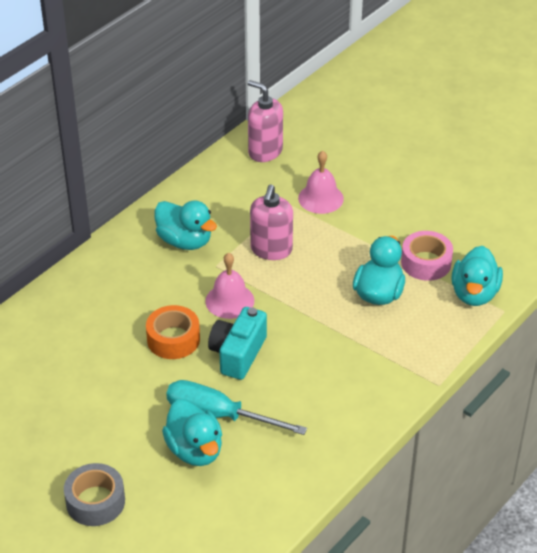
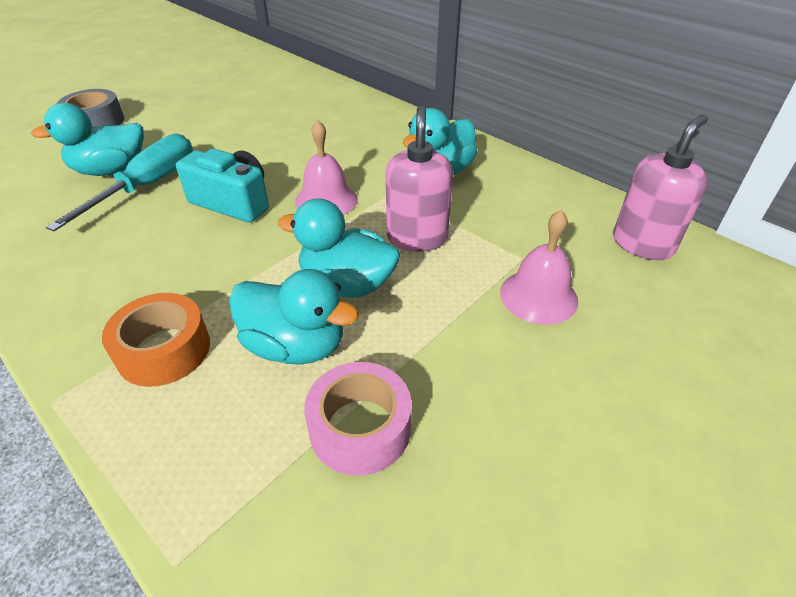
camera: 95 degrees right, 0 degrees up
orange tape [146,305,200,359] -> orange tape moved to [102,293,210,387]
pink soap dispenser [250,185,293,260] -> pink soap dispenser turned 75 degrees clockwise [386,106,453,252]
turquoise duck [451,246,503,306] -> turquoise duck moved to [278,198,400,298]

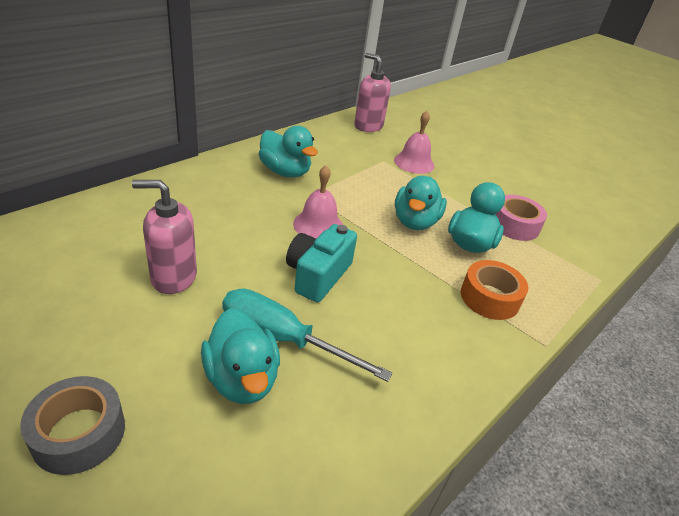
camera: 95 degrees left, 5 degrees down
pink soap dispenser [386,106,453,252] -> pink soap dispenser moved to [132,180,197,294]

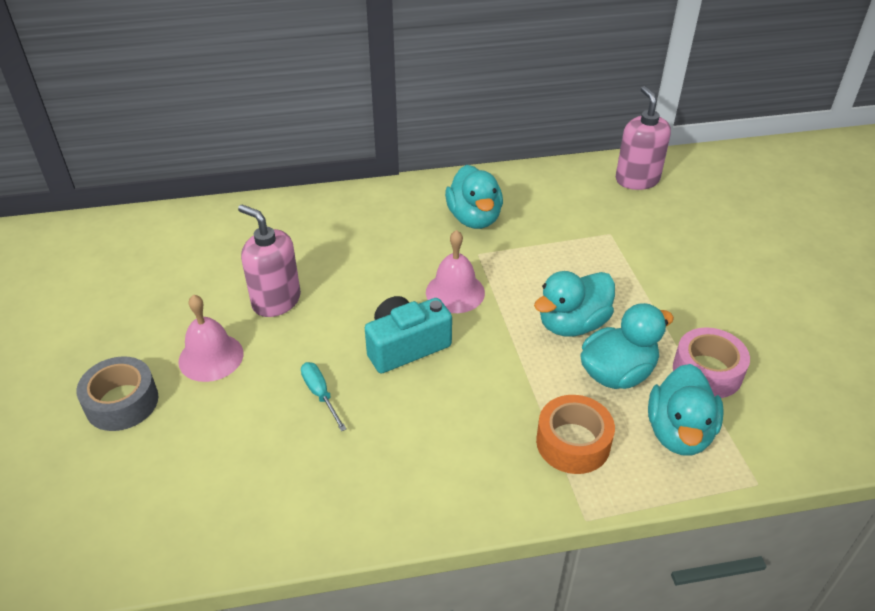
camera: 40 degrees right, 5 degrees up
turquoise duck [201,308,280,404] -> turquoise duck moved to [648,364,724,455]
turquoise screwdriver [222,289,392,382] -> turquoise screwdriver [301,362,347,431], size x0.51
pink bell [394,111,434,174] -> pink bell moved to [178,294,243,382]

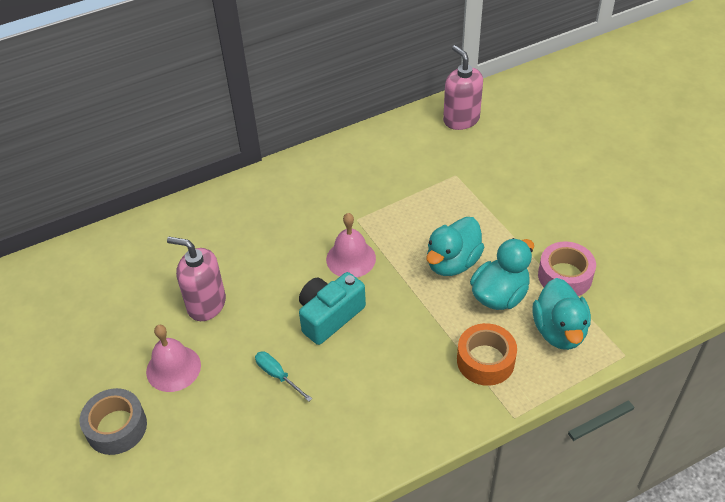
camera: 15 degrees left, 5 degrees up
turquoise duck [445,165,503,229] -> none

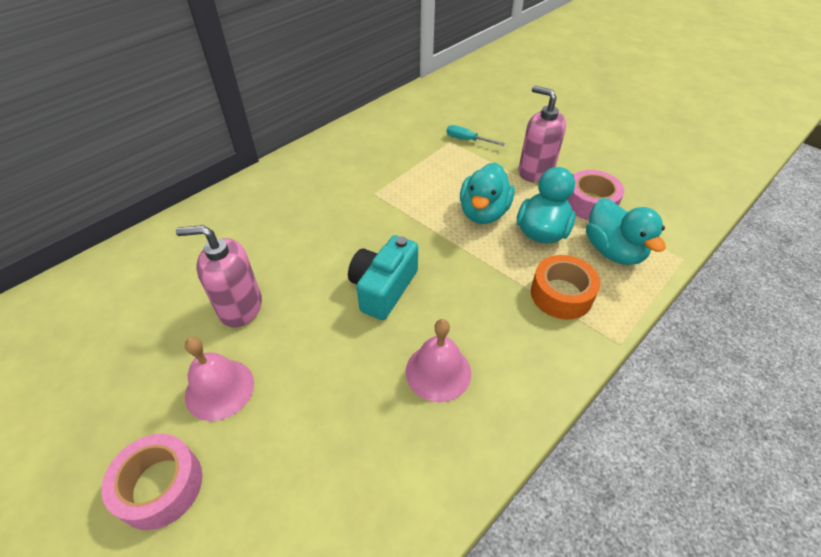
camera: 20 degrees left, 0 degrees up
grey tape [80,388,147,455] -> pink tape [101,434,202,530]
turquoise screwdriver [255,351,312,402] -> turquoise screwdriver moved to [447,125,505,146]
pink bell [326,213,376,278] -> pink bell moved to [405,319,471,402]
pink soap dispenser [443,45,483,130] -> pink soap dispenser moved to [518,86,566,182]

